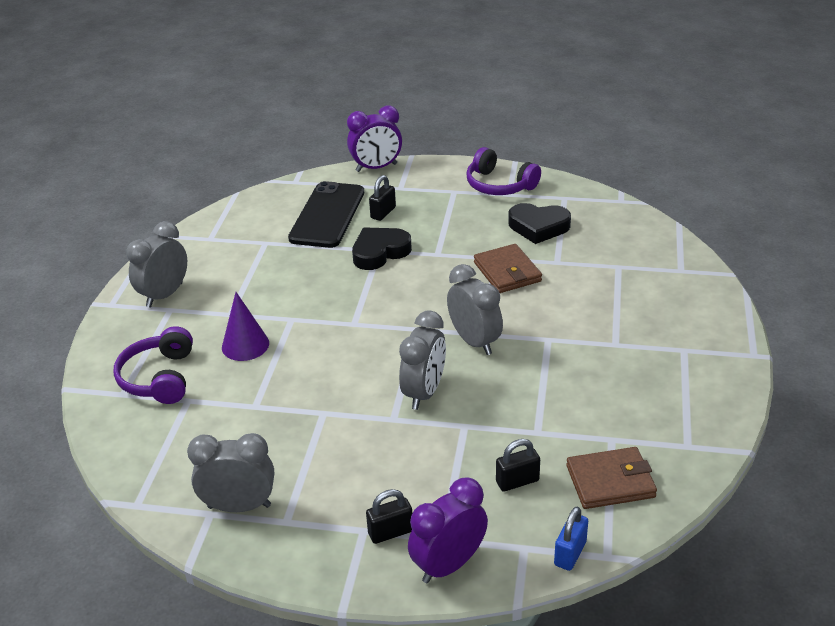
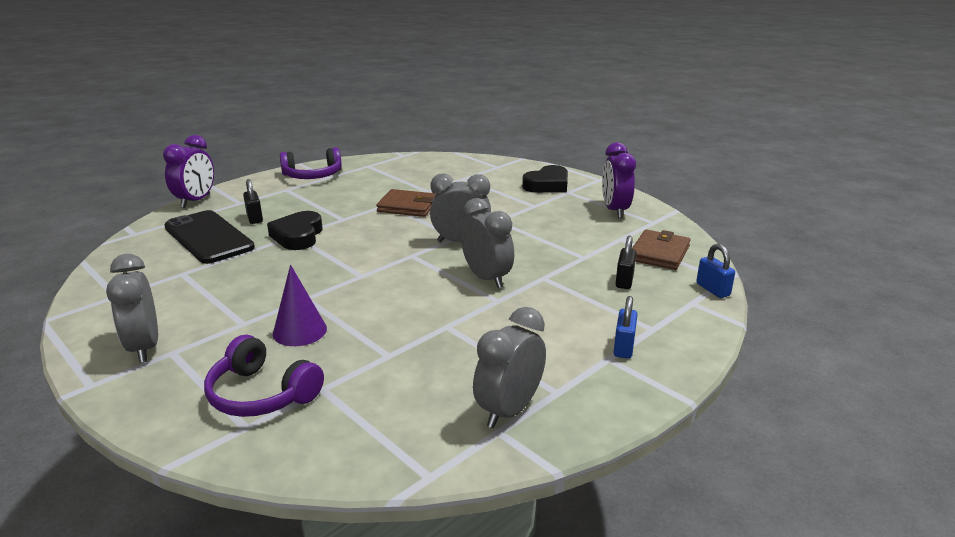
camera: 55 degrees left, 10 degrees down
black padlock [366,489,412,544] -> blue padlock [614,296,638,359]
purple clock [408,478,488,583] -> purple clock moved to [602,142,636,218]
black heart [508,203,571,244] -> black heart moved to [522,165,568,193]

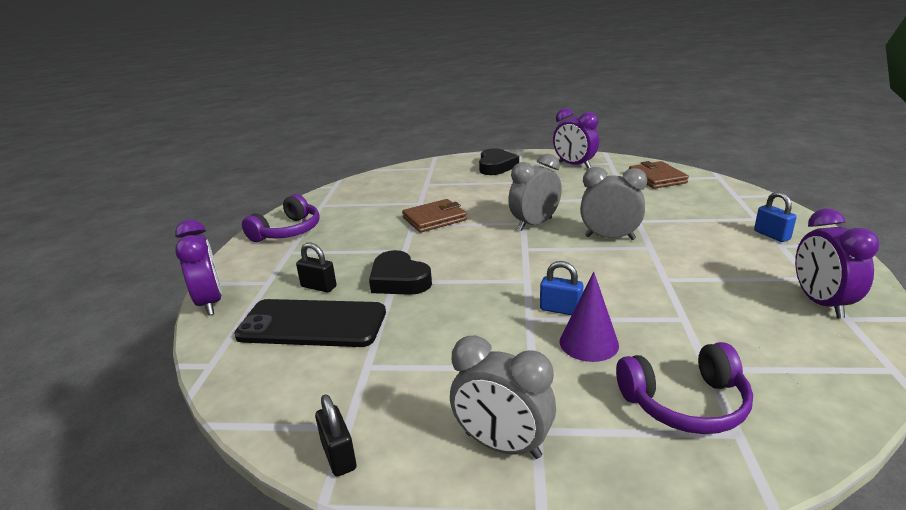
camera: 40 degrees left, 0 degrees up
grey clock [473,307,546,428] -> purple clock [795,209,879,319]
black padlock [616,236,636,289] -> black padlock moved to [315,394,356,477]
blue padlock [696,244,735,298] -> blue padlock moved to [540,261,583,315]

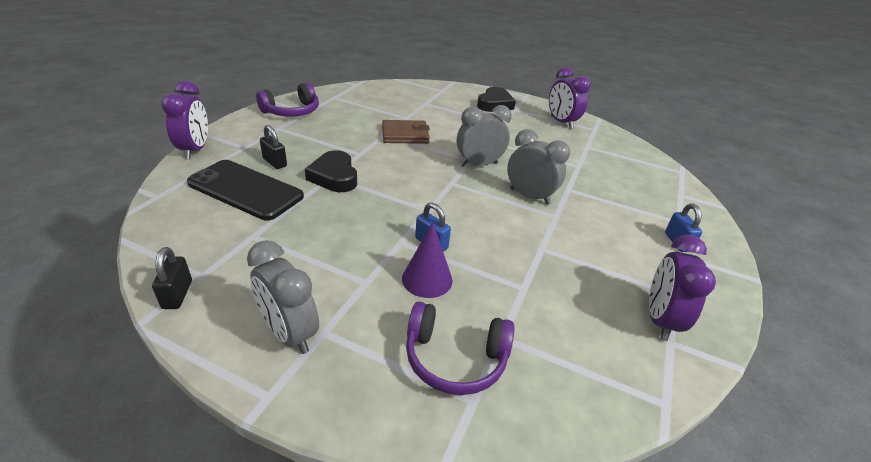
camera: 15 degrees right, 10 degrees up
brown wallet [629,161,689,189] -> none

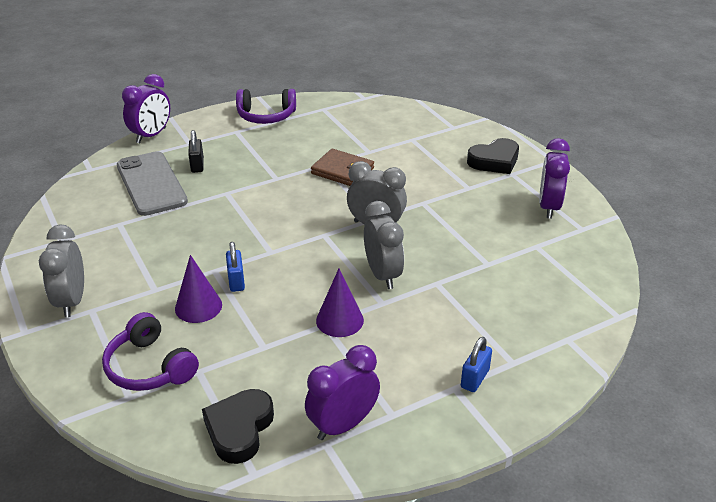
camera: 40 degrees right, 0 degrees up
black padlock [152,247,192,309] -> none
black phone [187,160,304,220] -> grey phone [117,151,188,216]
black heart [305,150,357,192] -> black heart moved to [202,389,274,464]
none -> purple cone [316,269,364,337]

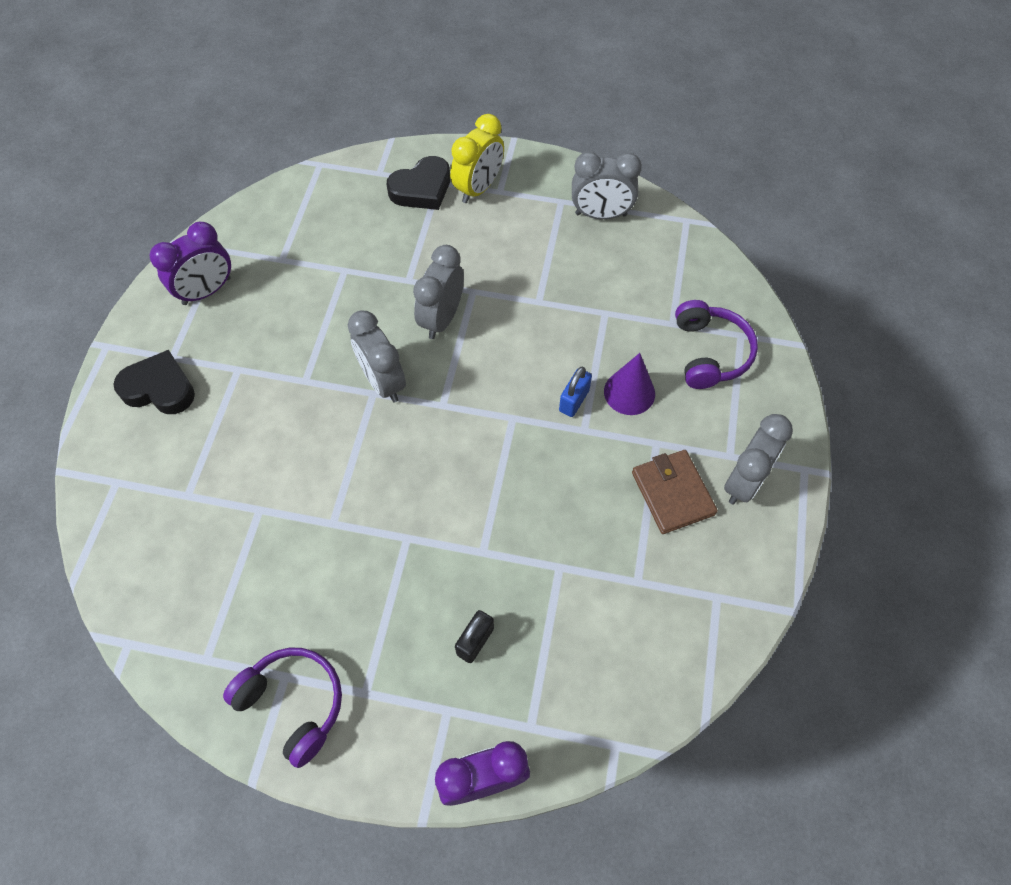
camera: 140 degrees left, 25 degrees up
grey phone [117,151,188,216] -> none
black heart [202,389,274,464] -> black heart moved to [387,156,450,210]
purple clock [305,345,380,440] -> grey clock [572,152,642,219]
brown wallet [311,149,374,186] -> brown wallet moved to [632,450,718,534]
purple cone [316,269,364,337] -> none
blue padlock [461,337,492,392] -> yellow clock [450,114,504,203]

